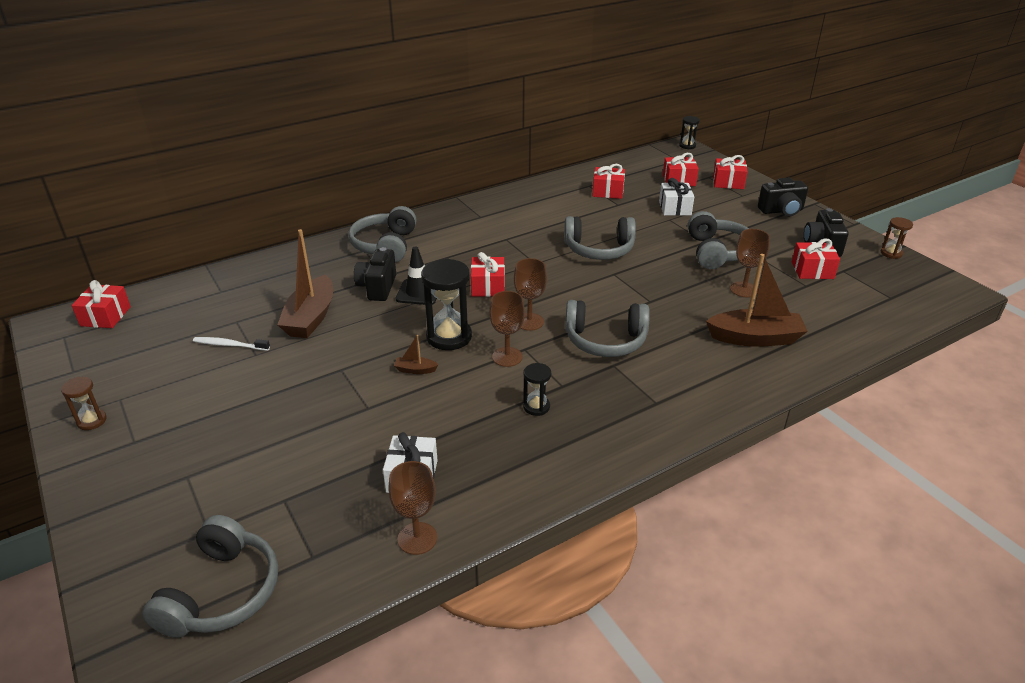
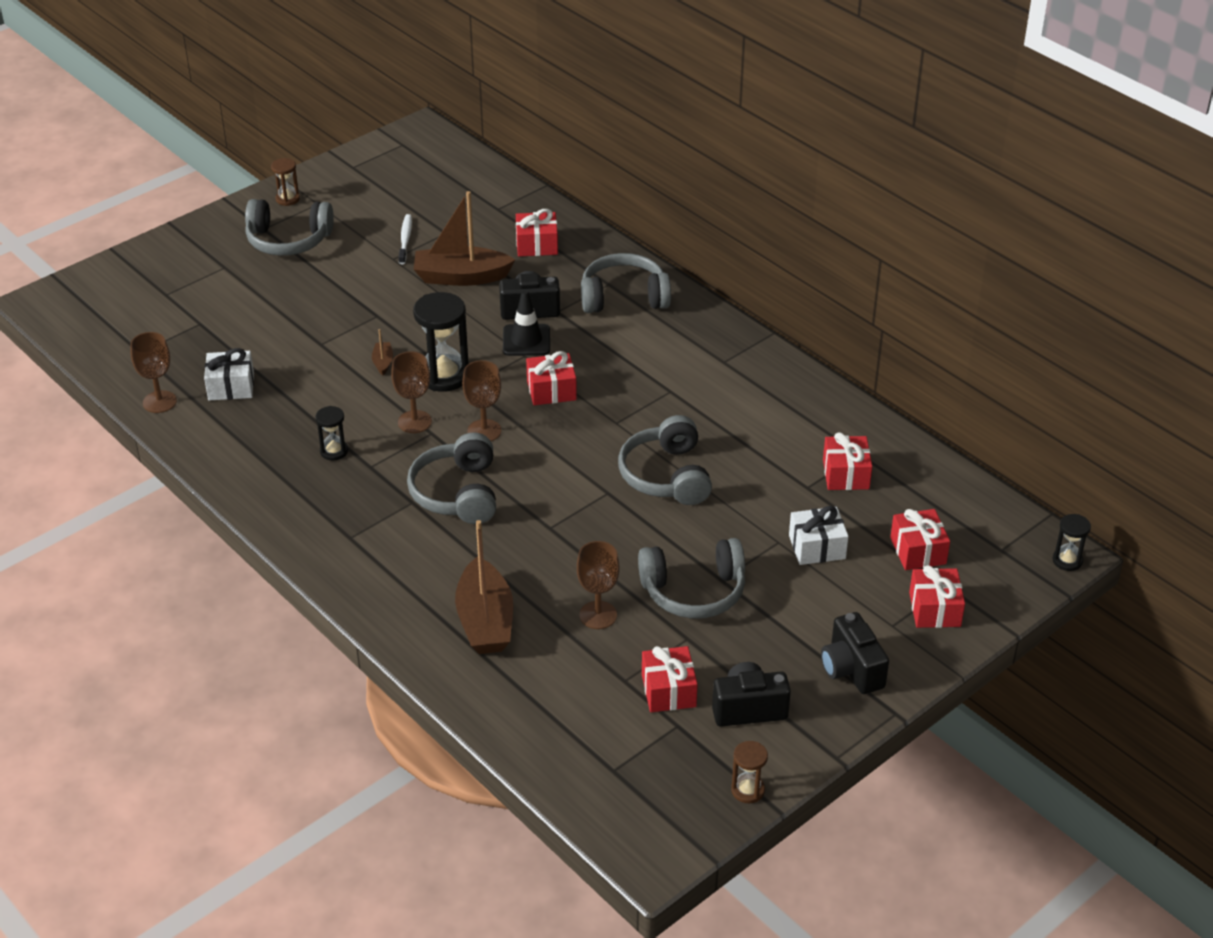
camera: 80 degrees right, 5 degrees up
red gift [71,280,131,328] -> red gift moved to [516,209,558,256]
grey headphones [142,515,278,638] -> grey headphones moved to [245,199,334,256]

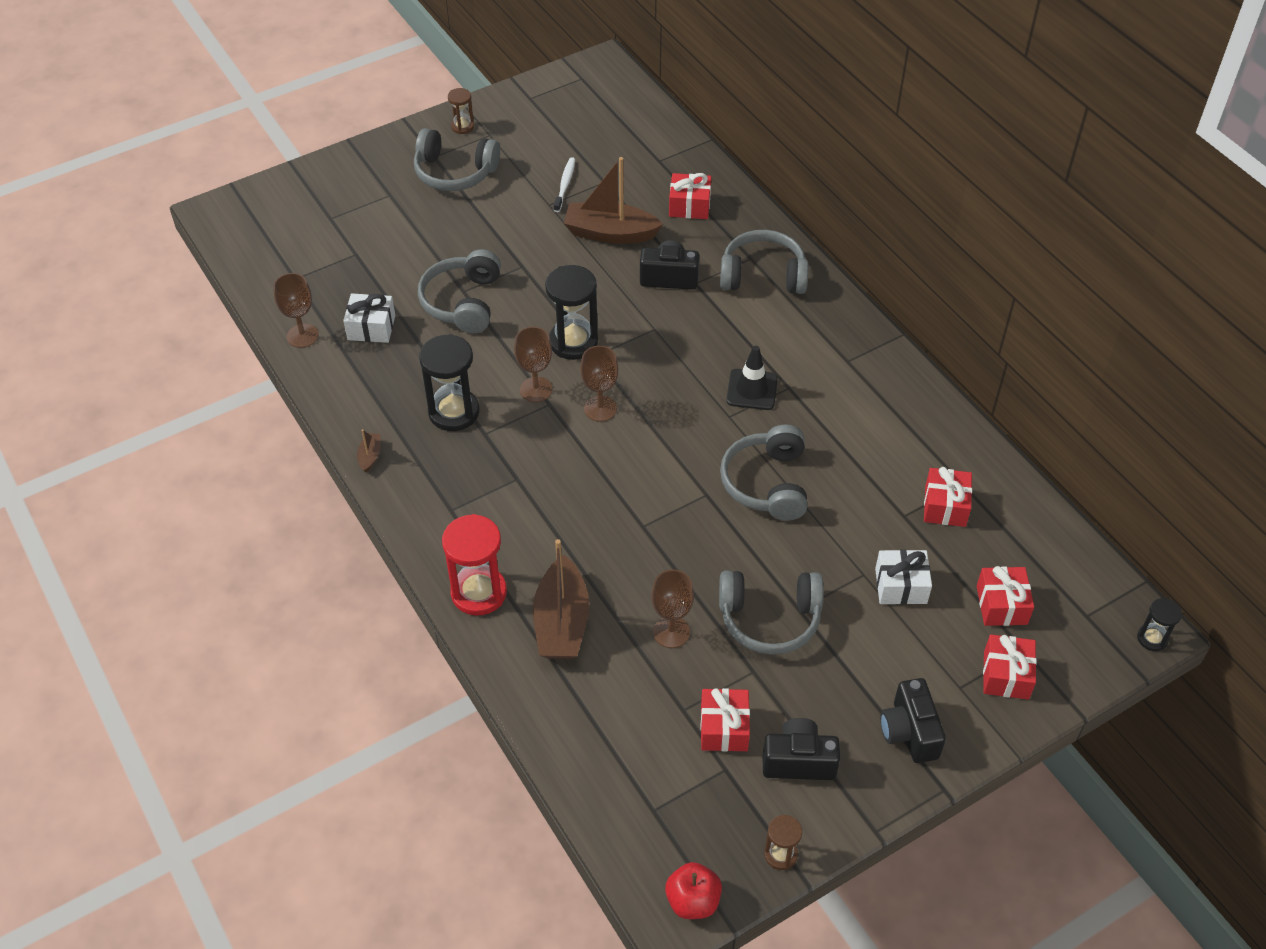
camera: 10 degrees right, 10 degrees up
black hourglass [315,406,348,460] -> black hourglass [419,334,479,431], size x1.88
brown boat [372,329,393,375] -> brown boat moved to [357,429,381,473]
grey headphones [407,432,496,524] -> grey headphones moved to [418,249,501,333]
black traffic cone [503,290,550,356] -> black traffic cone moved to [726,346,778,410]
red gift [526,351,577,405] -> none
none -> red hourglass [442,514,507,616]
none -> red apple [665,862,722,919]

